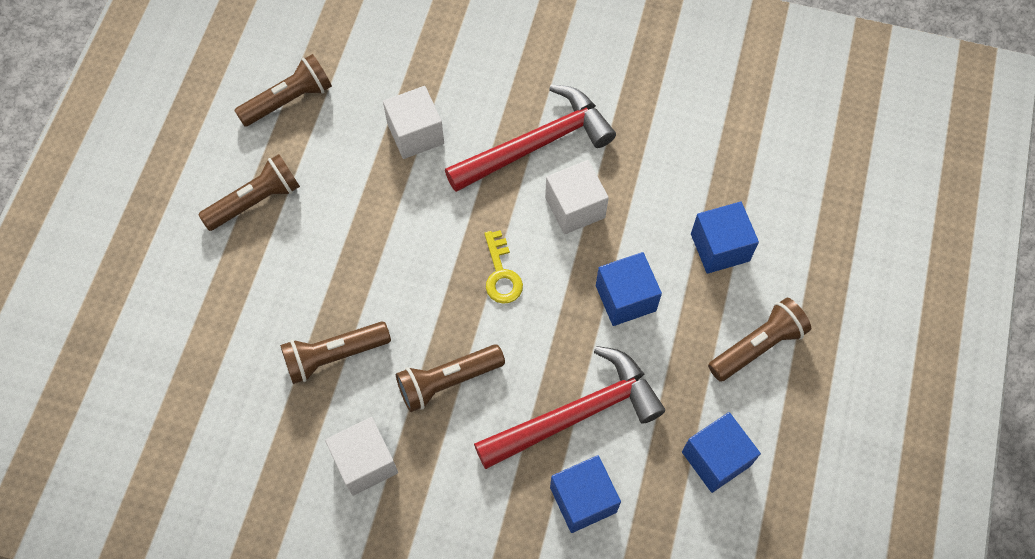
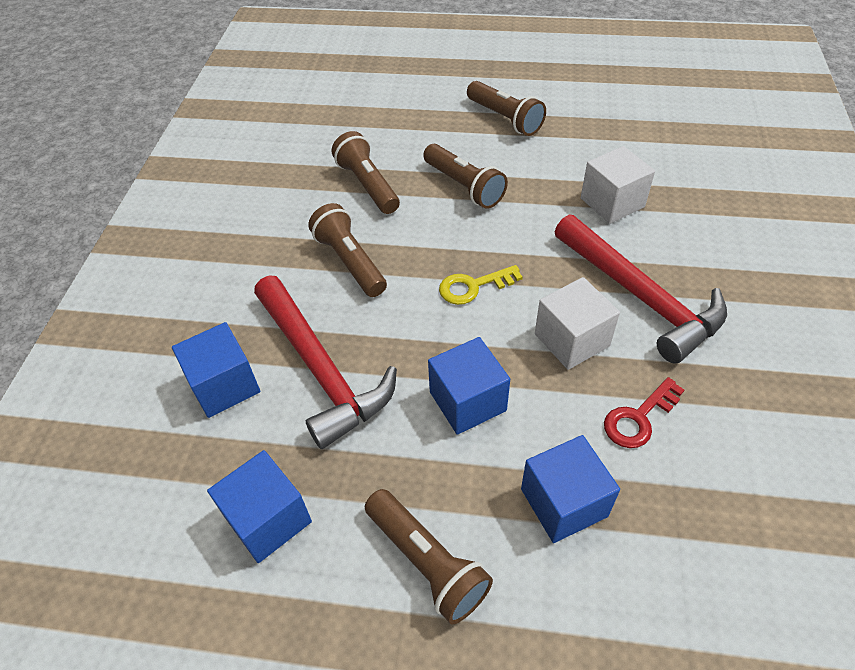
camera: 85 degrees right, 15 degrees down
brown flashlight [234,54,332,127] -> brown flashlight moved to [423,144,508,209]
white cube [325,417,398,496] -> none
none -> red key [604,377,684,448]

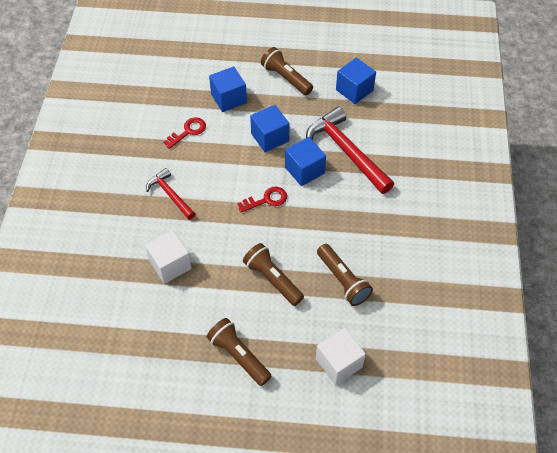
camera: 175 degrees right, 5 degrees up
blue cube [172,322,260,418] -> blue cube moved to [285,137,326,186]
brown flashlight [308,203,387,297] -> none
yellow key [439,265,523,305] -> red key [238,187,287,213]
white cube [535,277,620,370] -> white cube moved to [316,328,366,385]
red hammer [555,214,727,364] -> red hammer [146,168,196,220], size x0.57

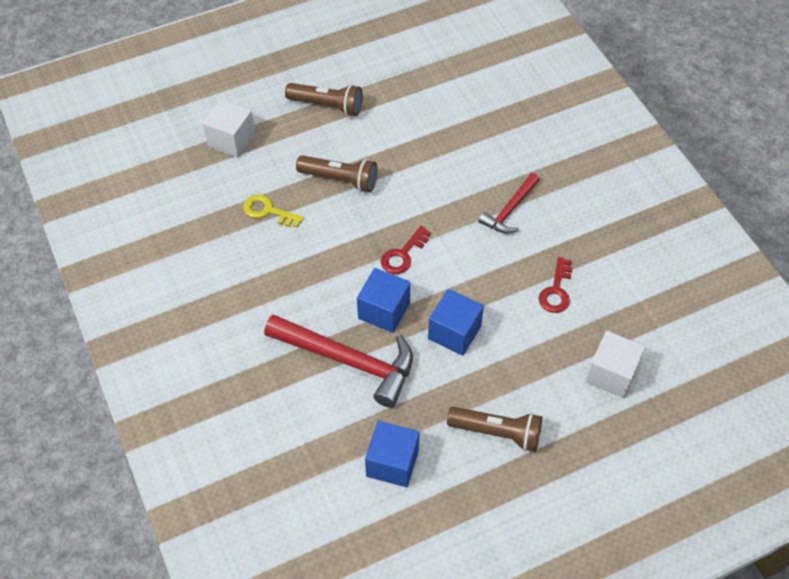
camera: 150 degrees right, 0 degrees up
white cube [145,230,192,284] -> white cube moved to [586,331,645,398]
red hammer [146,168,196,220] -> red hammer turned 105 degrees clockwise [478,173,540,234]
blue cube [209,66,247,112] -> none
brown flashlight [317,244,373,306] -> yellow key [243,194,304,228]

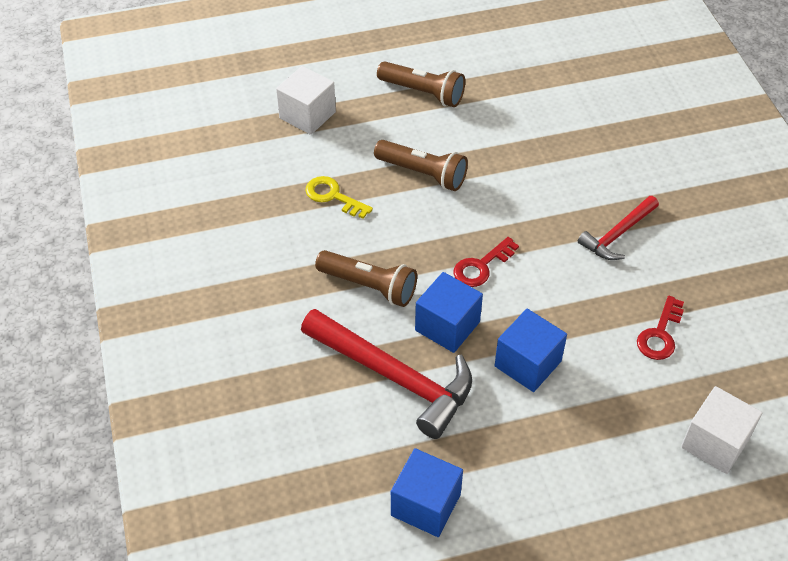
camera: 10 degrees right, 5 degrees down
brown flashlight [447,407,542,452] -> brown flashlight moved to [315,250,417,307]

